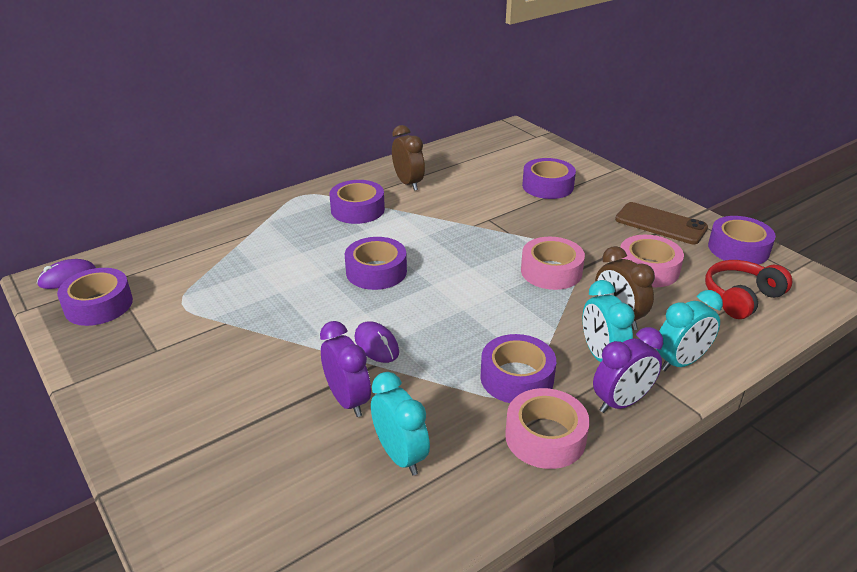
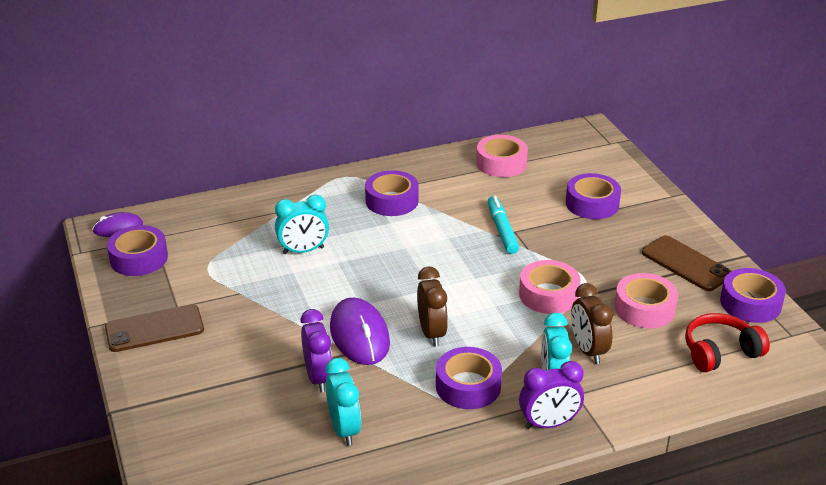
camera: 15 degrees right, 0 degrees up
purple tape [345,237,407,290] -> none
purple mouse [355,321,399,363] -> purple mouse [330,298,390,365], size x1.71
brown clock [392,125,425,191] -> brown clock moved to [417,267,448,347]
pink tape [505,388,590,469] -> pink tape moved to [476,135,528,177]
turquoise clock [656,290,723,371] -> turquoise clock moved to [275,195,329,254]
none -> brown phone [105,304,204,352]
none -> turquoise marker [488,196,519,254]

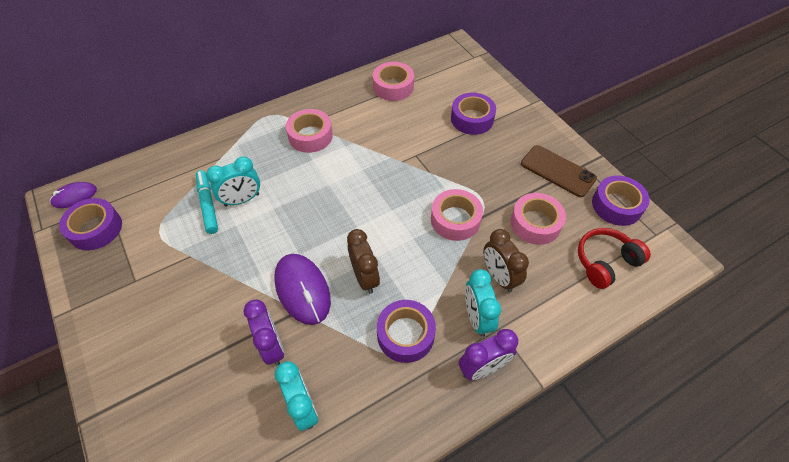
camera: 10 degrees left, 20 degrees up
brown phone [105,304,204,352] -> none
purple tape [365,170,419,216] -> pink tape [286,109,333,153]
turquoise marker [488,196,519,254] -> turquoise marker moved to [196,170,218,234]

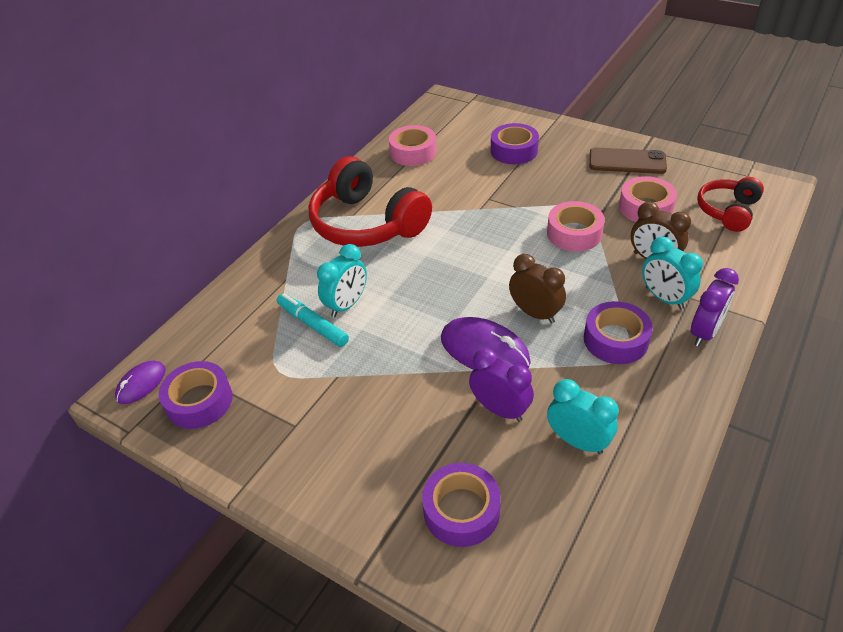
camera: 25 degrees left, 10 degrees down
pink tape [286,109,333,153] -> red headphones [309,156,432,247]
purple tape [592,176,650,226] -> purple tape moved to [422,463,501,547]

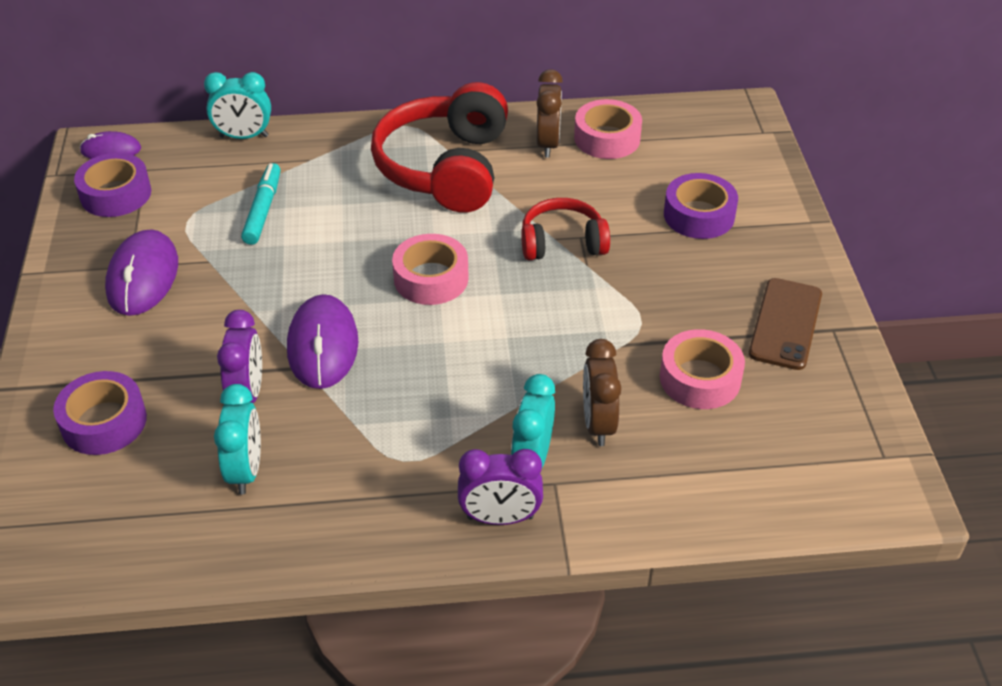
camera: 50 degrees right, 0 degrees up
turquoise clock [317,244,367,317] -> turquoise clock moved to [204,72,271,139]
brown clock [509,254,566,323] -> brown clock moved to [537,69,563,158]
pink tape [547,201,605,251] -> pink tape moved to [392,234,469,305]
purple tape [584,301,653,364] -> none
brown phone [589,148,667,174] -> brown phone turned 45 degrees clockwise [749,278,822,370]
red headphones [697,177,764,232] -> red headphones moved to [521,198,610,260]
none -> purple mouse [105,229,178,316]

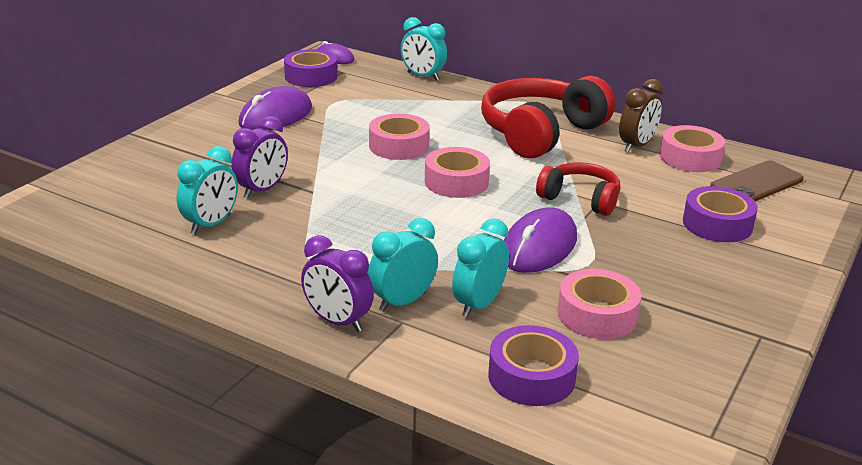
camera: 35 degrees right, 15 degrees down
purple tape [53,371,147,455] -> purple tape moved to [488,325,579,406]
turquoise marker [241,163,281,245] -> none
purple mouse [287,294,358,389] -> purple mouse moved to [504,207,577,273]
brown clock [583,339,621,446] -> turquoise clock [452,219,509,318]
brown phone [749,278,822,370] -> brown phone moved to [710,160,804,202]
none -> pink tape [369,114,430,160]

